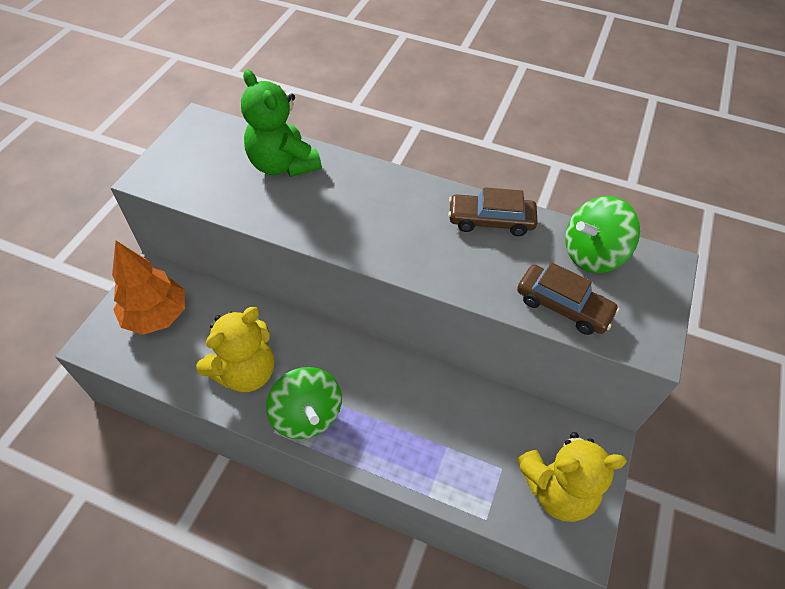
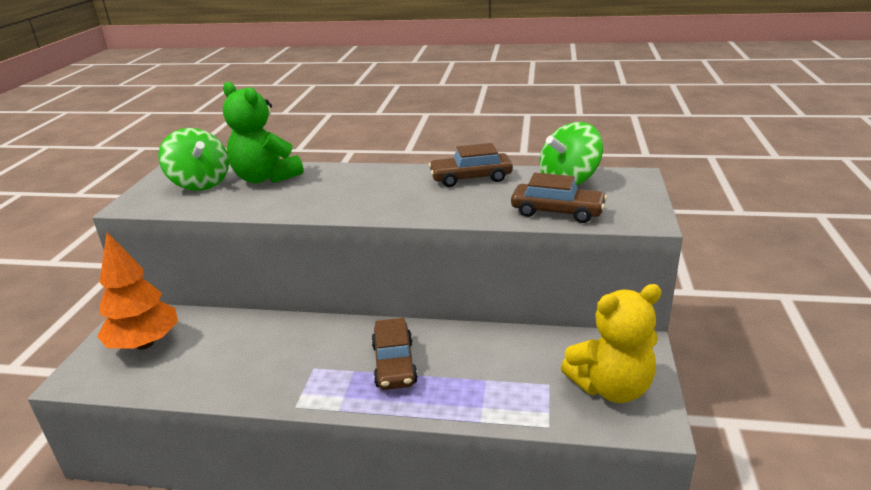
camera: 10 degrees left, 25 degrees down
yellow teddy bear [196,307,274,392] -> none
green spinning top [266,367,342,439] -> green spinning top moved to [158,128,229,191]
none -> brown car [371,318,418,390]

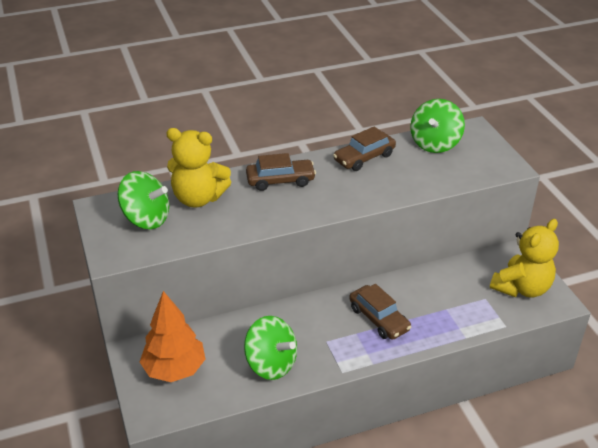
camera: 30 degrees left, 10 degrees up
green teddy bear [223,82,303,183] -> yellow teddy bear [166,128,231,207]
brown car [511,173,607,223] -> brown car moved to [246,153,316,191]
none -> green spinning top [244,316,297,380]

